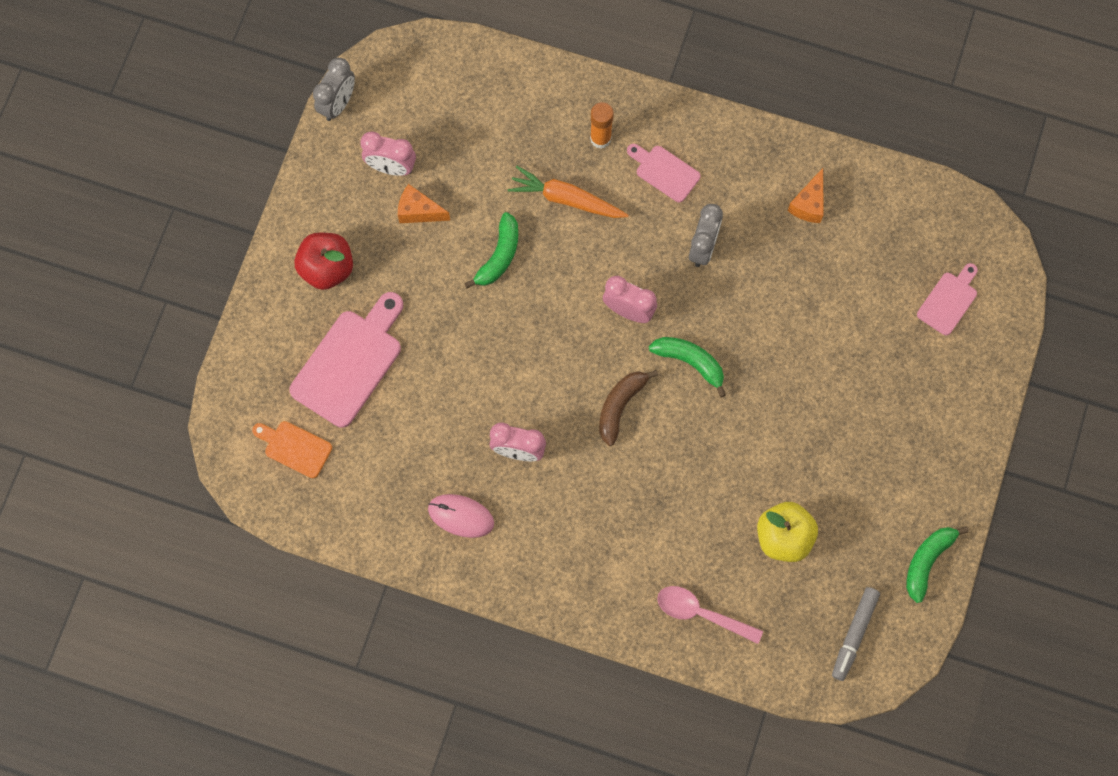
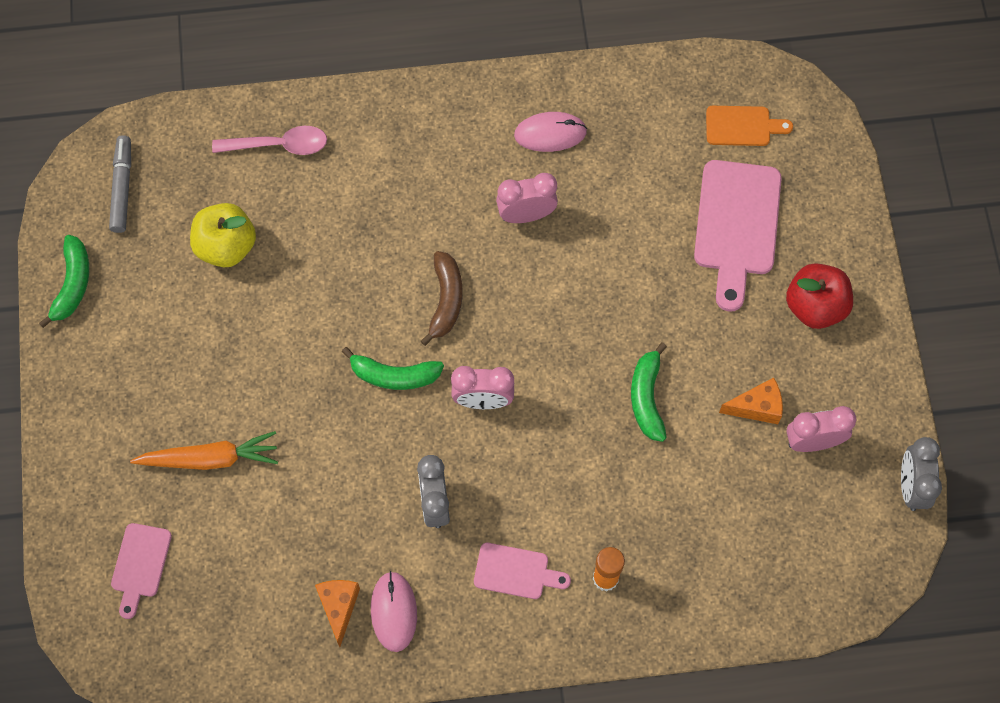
camera: 155 degrees right, 5 degrees down
orange carrot [508,166,629,218] -> orange carrot moved to [130,431,278,470]
none -> pink mouse [371,571,417,652]

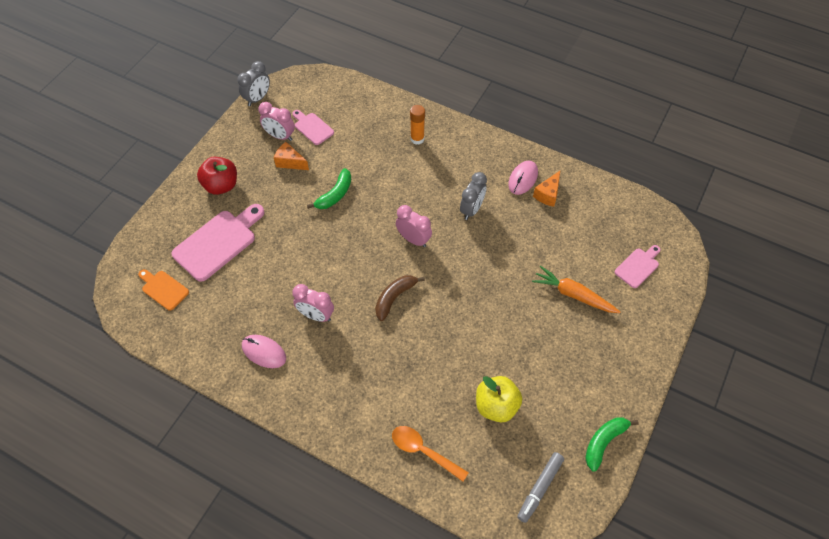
camera: 145 degrees left, 10 degrees down
pink spoon [212,126,327,155] -> orange spoon [392,426,469,482]
green banana [342,347,444,390] -> none
pink cutting board [474,543,571,599] -> pink cutting board moved to [292,110,334,145]

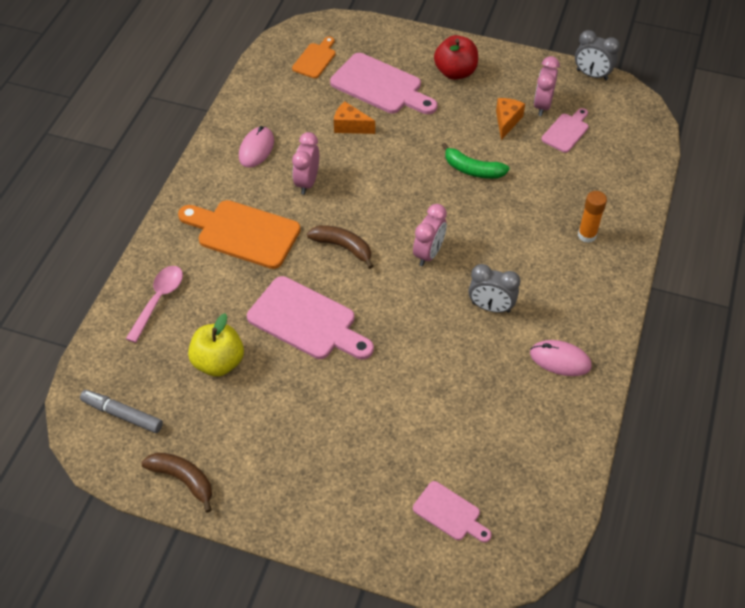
camera: 80 degrees right, 5 degrees down
orange spoon [392,426,469,482] -> pink spoon [126,266,183,343]
orange carrot [532,266,621,313] -> none
orange cheese [533,171,560,207] -> orange cheese moved to [334,101,375,134]
green banana [585,417,639,472] -> brown banana [141,452,212,513]
none -> orange cutting board [178,200,301,269]
none -> pink cutting board [247,276,374,360]

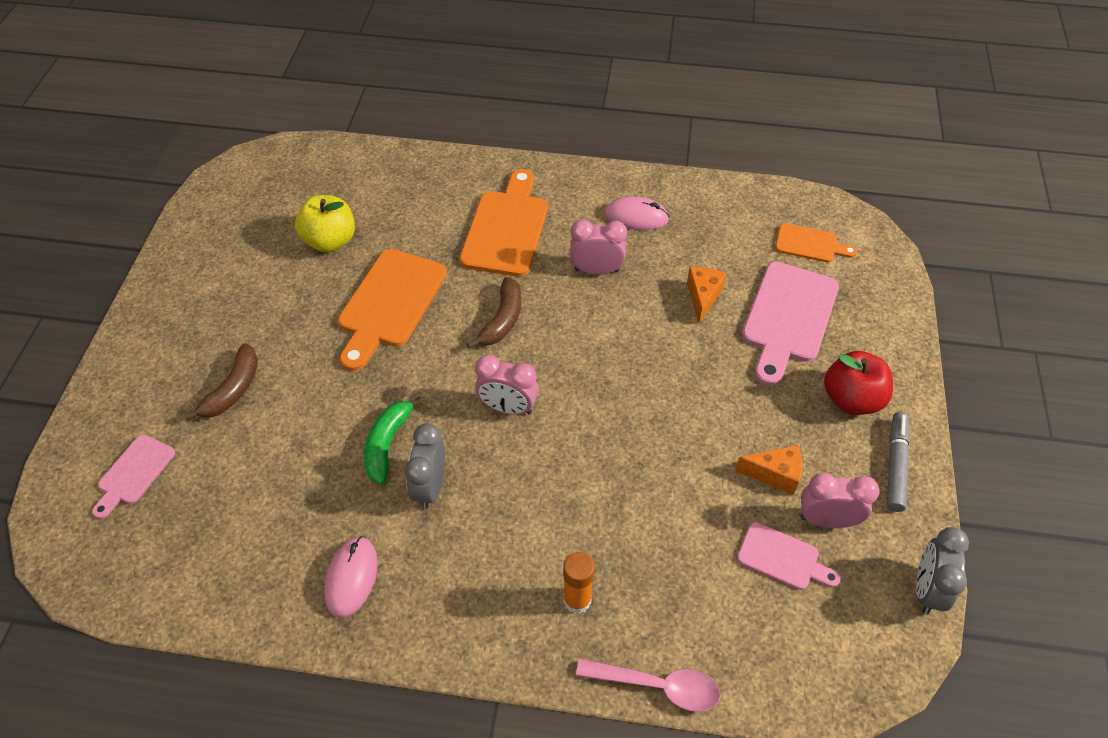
camera: 80 degrees right, 0 degrees up
grey marker [80,390,163,433] -> grey marker moved to [887,412,910,512]
pink spoon [126,266,183,343] -> pink spoon moved to [576,658,721,712]
brown banana [141,452,212,513] -> brown banana moved to [184,343,258,421]
pink cutting board [247,276,374,360] -> orange cutting board [338,249,447,371]
green banana [442,143,510,179] -> green banana moved to [364,396,423,484]

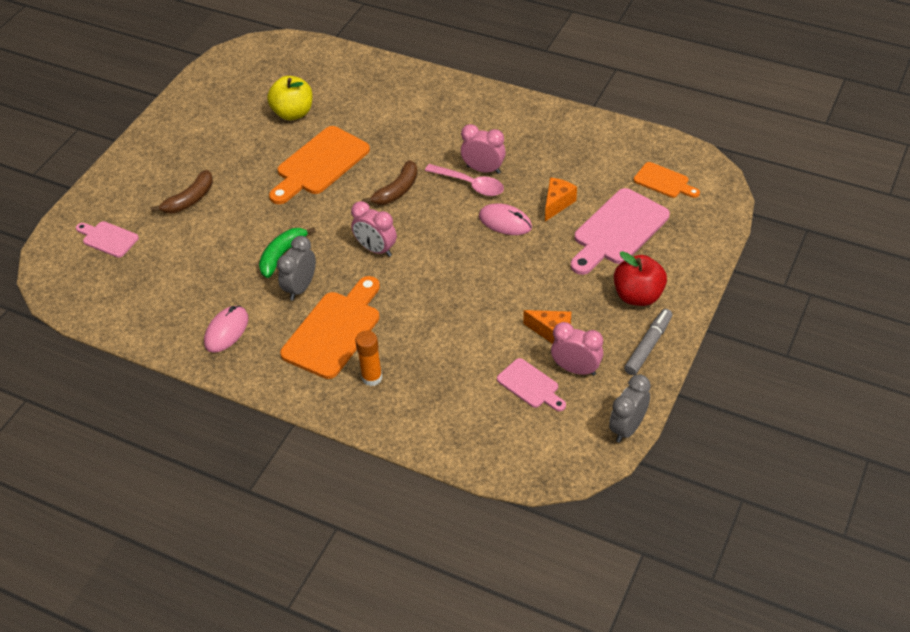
camera: 20 degrees right, 5 degrees down
pink cutting board [92,435,175,519] -> pink cutting board turned 75 degrees clockwise [76,221,139,258]
orange cutting board [460,169,548,277] -> orange cutting board moved to [280,276,380,379]
pink spoon [576,658,721,712] -> pink spoon moved to [425,164,504,196]
pink mouse [604,196,670,230] -> pink mouse moved to [479,203,532,235]

